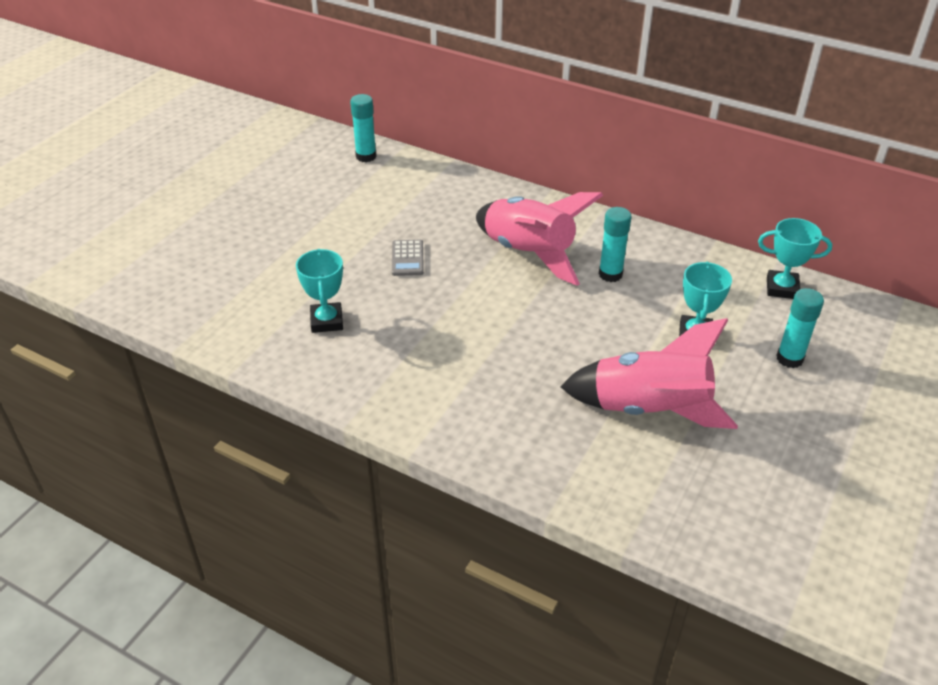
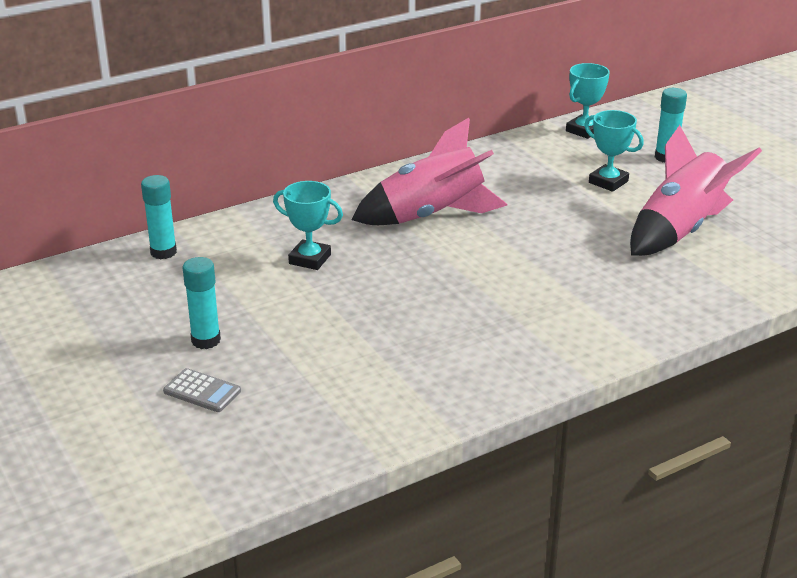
camera: 60 degrees left, 10 degrees down
turquoise trophy [296,249,343,333] -> turquoise trophy moved to [273,181,343,270]
grey calculator [392,240,424,276] -> grey calculator moved to [163,368,241,412]
turquoise glue stick [599,207,631,282] -> turquoise glue stick moved to [183,257,221,349]

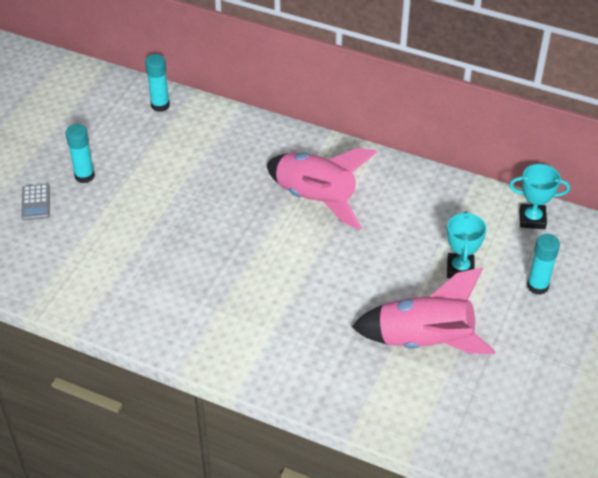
camera: 55 degrees right, 15 degrees up
turquoise trophy [273,181,343,270] -> none

